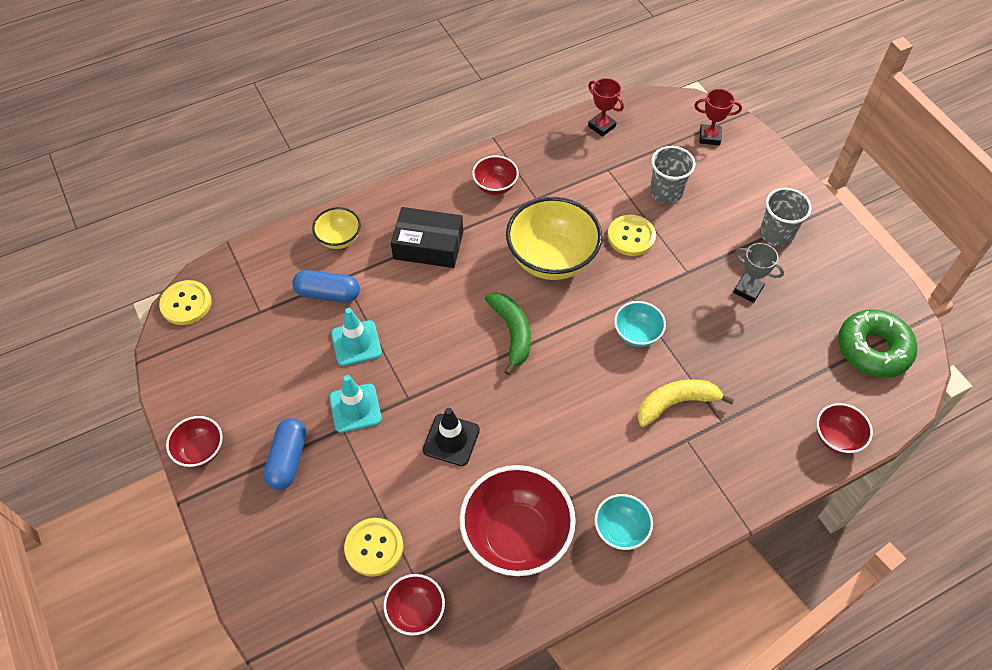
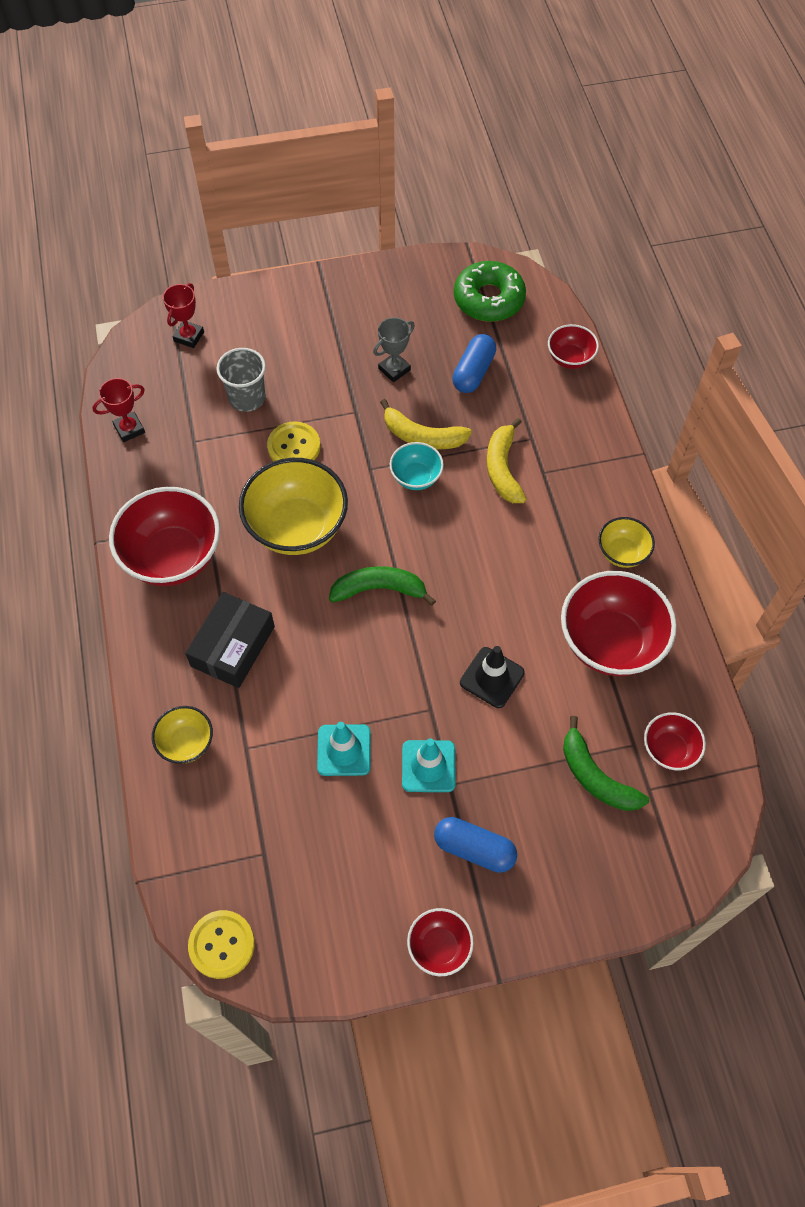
camera: 75 degrees left, 5 degrees up
blue capsule [292,270,360,303] -> blue capsule moved to [452,334,497,393]
yellow button [344,518,403,577] -> green banana [563,716,649,811]
red bowl [472,155,519,195] -> red bowl [109,487,220,586], size x1.93
turquoise bowl [595,494,653,550] -> yellow bowl [599,517,655,568]
grey cup [760,188,812,246] -> none
none -> yellow banana [380,399,472,449]

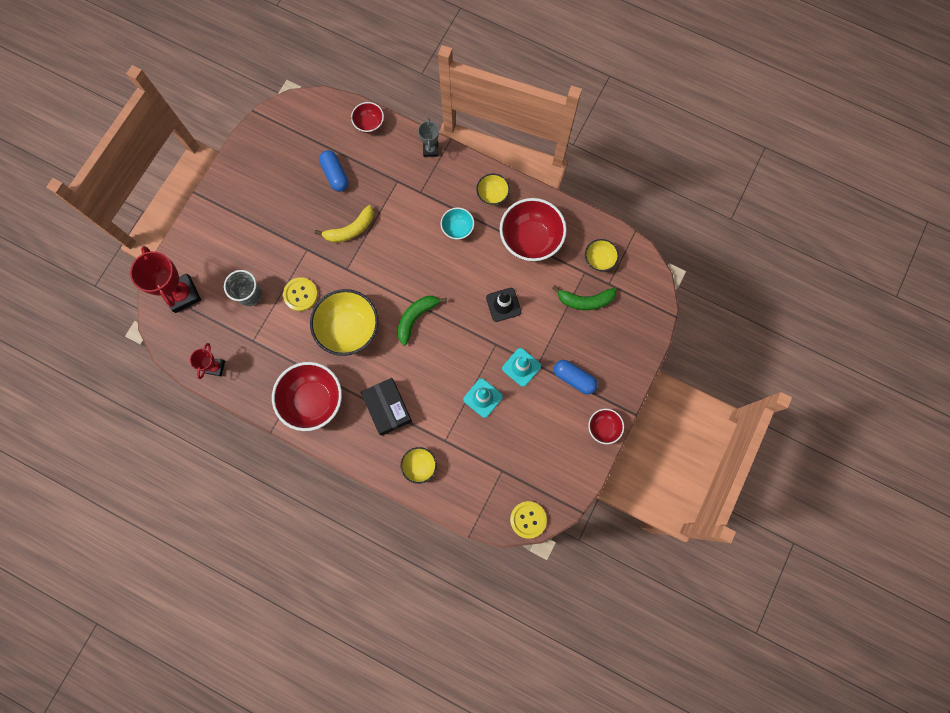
camera: 50 degrees left, 15 degrees up
red trophy [163,283,204,348] -> red trophy [130,246,201,313], size x1.84
grey trophy [373,317,415,382] -> grey trophy moved to [418,118,439,157]
turquoise bowl [390,442,444,490] -> turquoise bowl moved to [441,207,474,240]
blue capsule [434,817,517,873] -> blue capsule turned 60 degrees clockwise [554,360,598,394]
green donut [454,261,526,322] -> none
yellow banana [487,418,527,503] -> none
red bowl [644,712,706,770] -> yellow bowl [585,239,619,272]

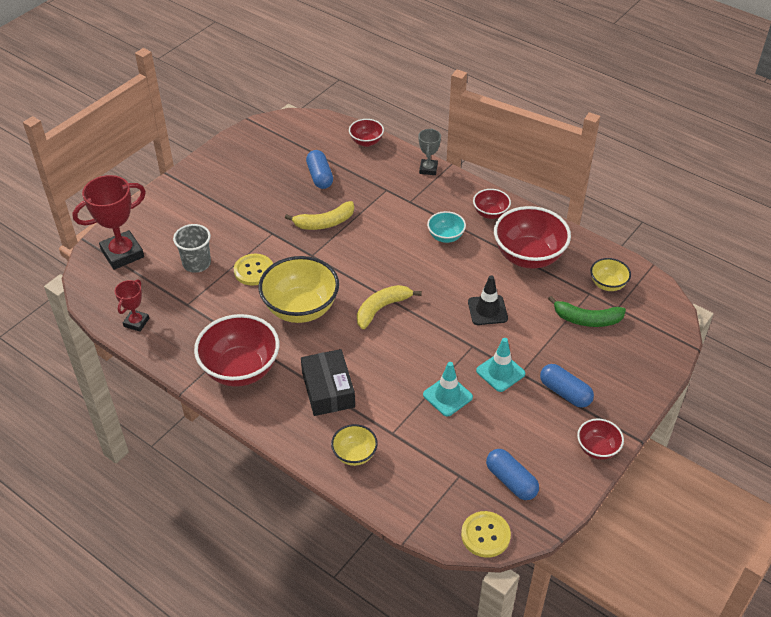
camera: 10 degrees right, 30 degrees down
red trophy [130,246,201,313] -> red trophy turned 75 degrees clockwise [72,175,146,270]
green banana [397,296,447,345] -> yellow banana [357,285,422,329]
yellow bowl [476,174,510,205] -> red bowl [473,189,511,219]
none -> blue capsule [486,449,539,500]

